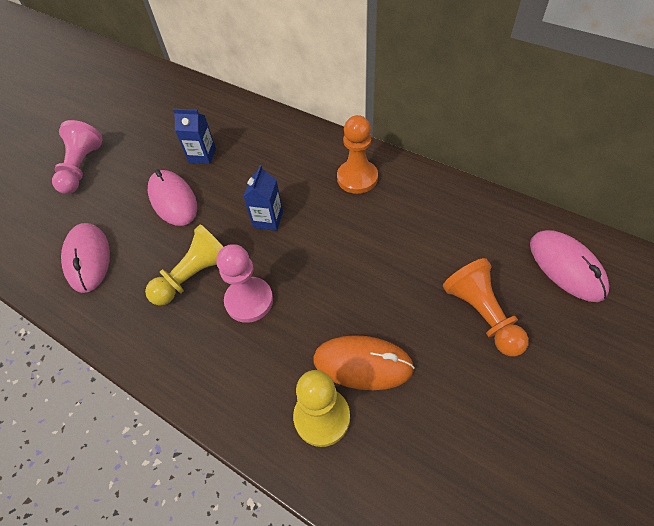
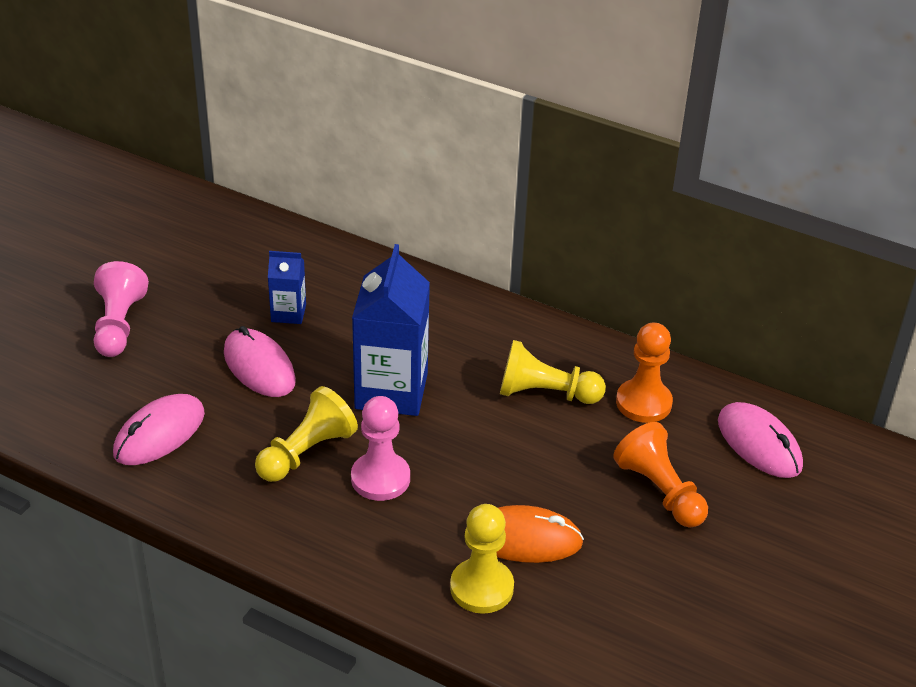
camera: 10 degrees left, 15 degrees down
pink mouse [61,223,110,293] -> pink mouse turned 60 degrees clockwise [113,394,205,465]
blue carton [243,165,283,231] -> blue carton [352,244,430,416], size x1.97
orange pawn [337,115,378,194] -> orange pawn moved to [616,322,673,423]
none -> yellow pawn [500,340,606,404]

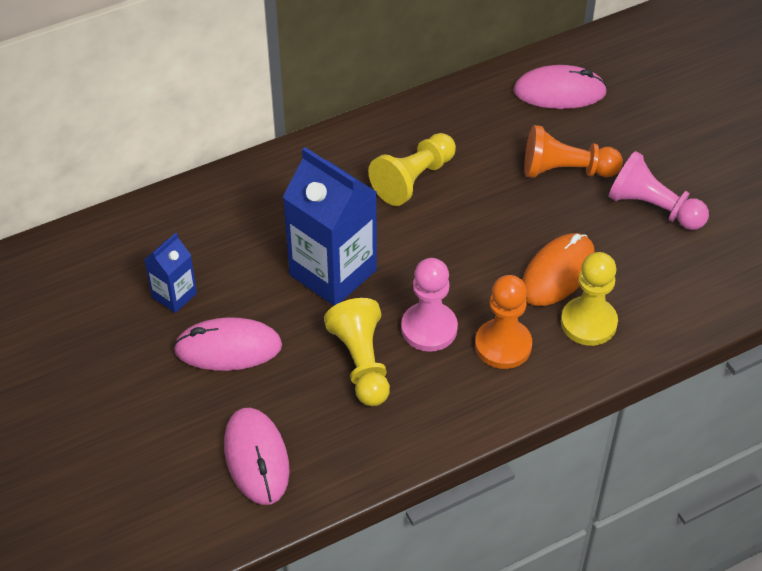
camera: 55 degrees left, 10 degrees up
pink pawn [94,261,149,357] -> pink pawn moved to [609,151,709,230]
orange pawn [616,322,673,423] -> orange pawn moved to [475,275,532,369]

